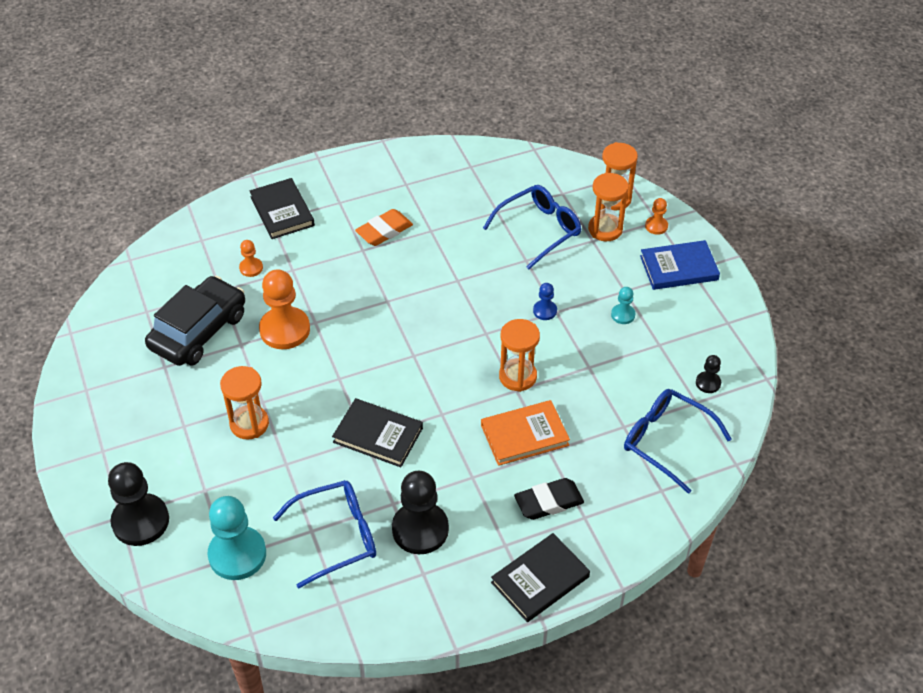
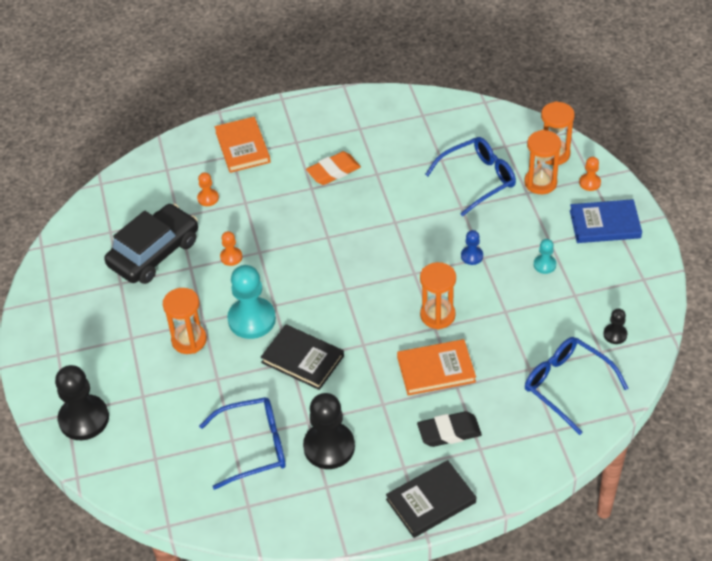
camera: 10 degrees right, 0 degrees up
turquoise pawn [207,496,266,580] -> turquoise pawn moved to [227,265,276,339]
black book [250,178,315,239] -> orange book [215,117,271,173]
orange pawn [259,269,310,349] -> orange pawn [220,231,243,266], size x0.48

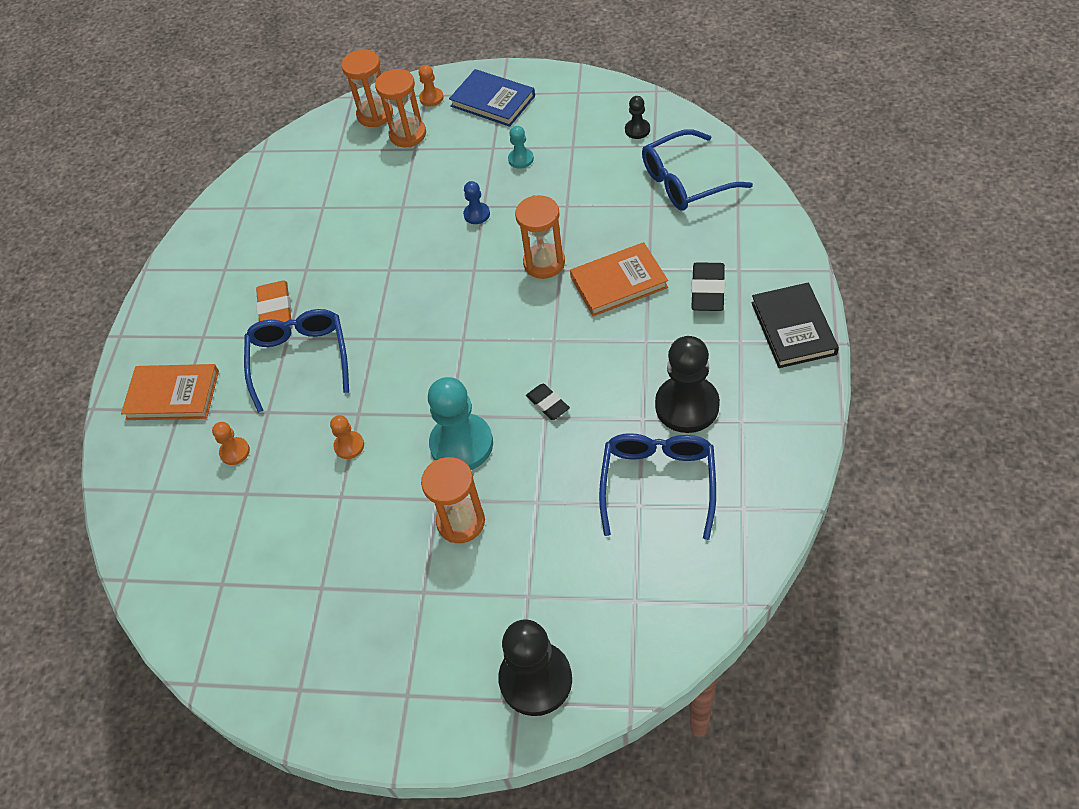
camera: 65 degrees left, 5 degrees up
black car [104,204,198,284] -> none
black book [260,324,344,390] -> black eraser [526,384,570,420]
orange book [397,339,476,396] -> orange book turned 60 degrees clockwise [570,242,668,316]
blue glasses [425,137,516,216] -> blue glasses moved to [244,309,349,413]
blue book [570,199,642,243] -> blue book turned 75 degrees counterclockwise [449,69,535,127]

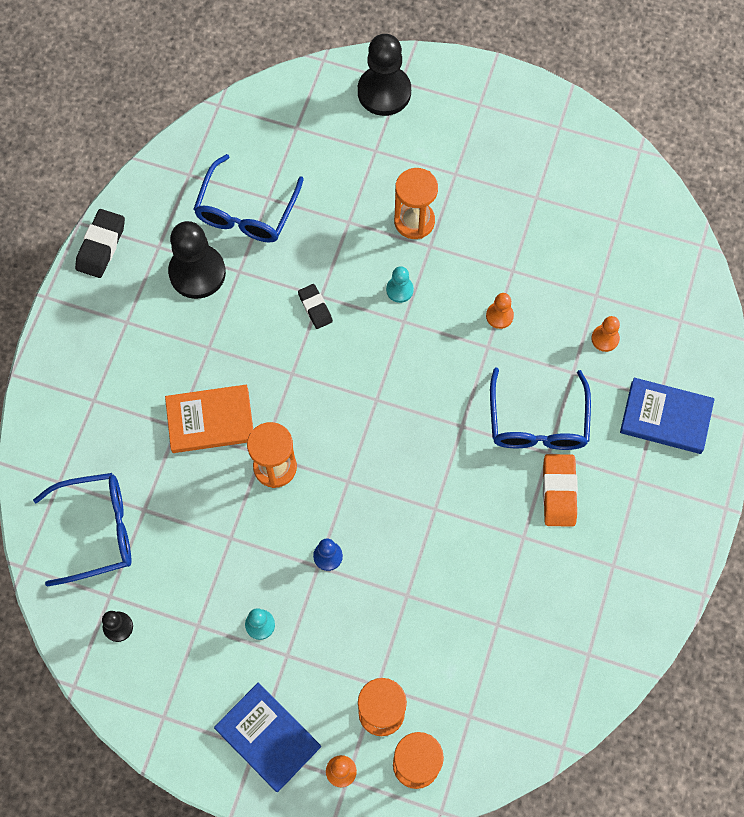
camera: 175 degrees left, 15 degrees up
orange book [121,364,219,420] -> blue book [620,378,715,454]
turquoise pawn [428,377,493,470] -> turquoise pawn [386,266,414,303], size x0.48
black eraser [691,262,725,311] -> black eraser moved to [75,209,125,278]
black book [751,283,839,368] -> none

